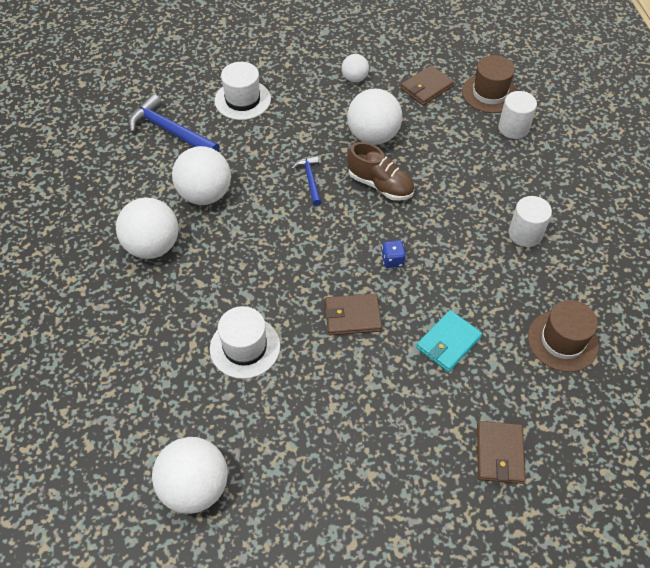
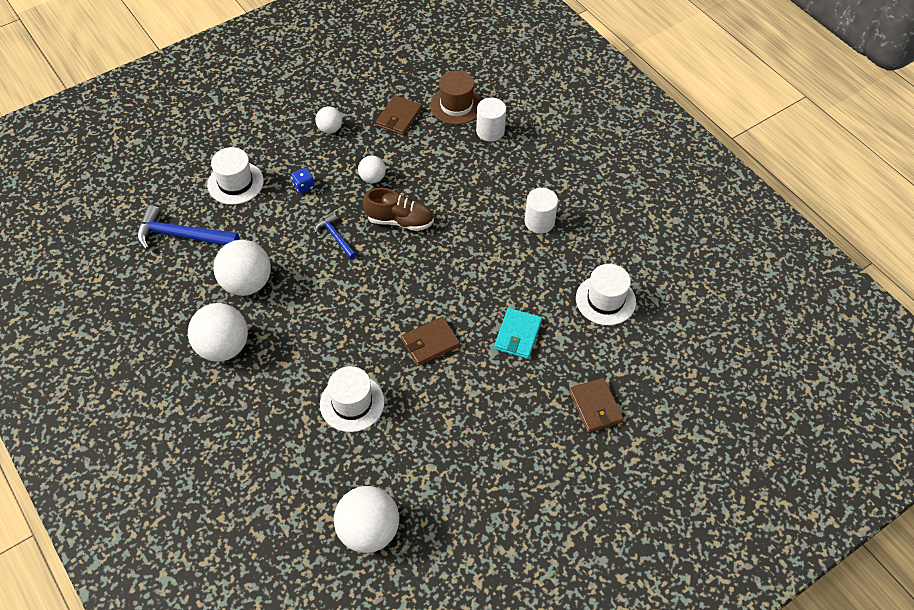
camera: 25 degrees left, 0 degrees up
white ball [347,89,402,145] -> white ball [358,155,386,183], size x0.54
blue dice [381,240,406,268] -> blue dice moved to [291,167,314,194]
brown hat [528,300,599,372] -> white hat [576,264,636,325]

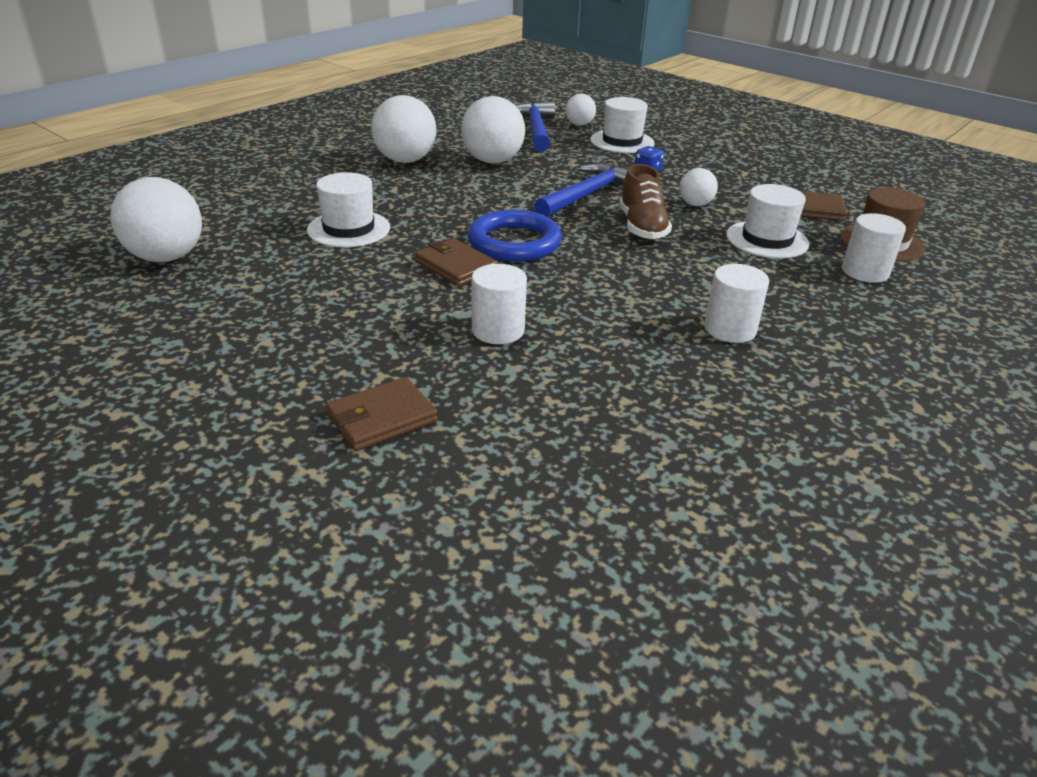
camera: 75 degrees right, 20 degrees down
white ball [315,106,342,134] -> white ball moved to [566,94,596,126]
blue hammer [315,213,356,259] -> blue hammer [534,163,628,217], size x1.80
turquoise wallet [494,308,542,359] -> white cylinder [472,264,527,344]
white hat [576,264,636,325] -> white hat moved to [727,184,809,258]
none -> blue ring [468,210,562,262]

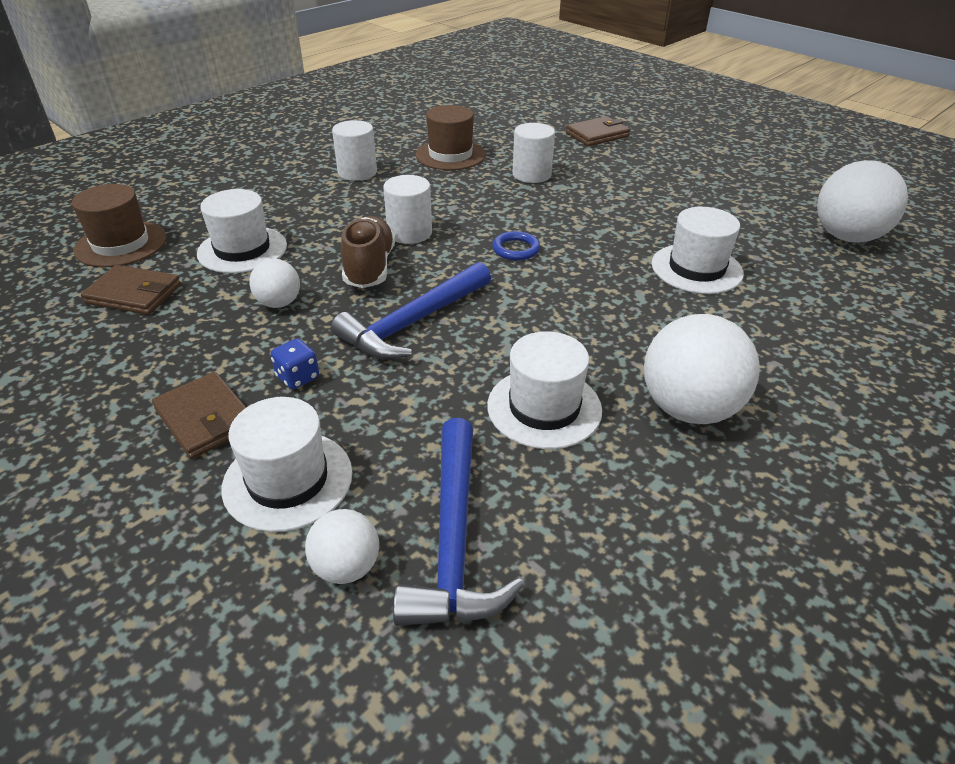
camera: 175 degrees left, 5 degrees up
brown wallet [415,238,498,286] -> brown wallet moved to [152,372,246,459]
white ball [461,96,525,163] -> white hat [487,331,602,449]
blue ring [468,210,562,262] -> blue ring [492,231,540,261], size x0.49
white cylinder [842,213,906,283] -> white cylinder moved to [383,175,432,244]
none -> brown hat [416,105,486,170]

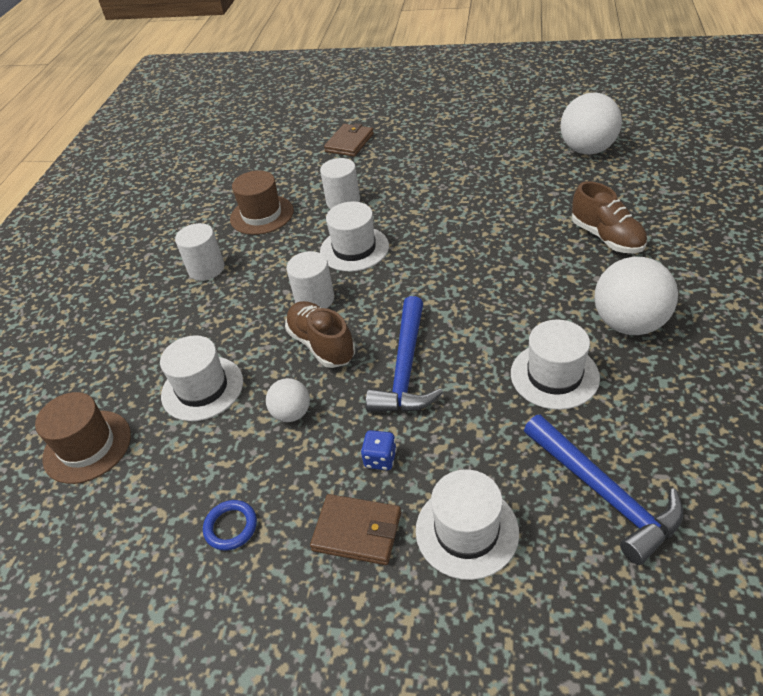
camera: 30 degrees left, 5 degrees up
brown wallet [81,265,181,315] -> none
white ball [305,509,379,584] -> none
blue ring [492,231,540,261] -> blue ring moved to [203,500,257,551]
white hat [652,207,744,294] -> white hat moved to [320,201,389,272]
none -> brown shoe [572,181,647,253]

